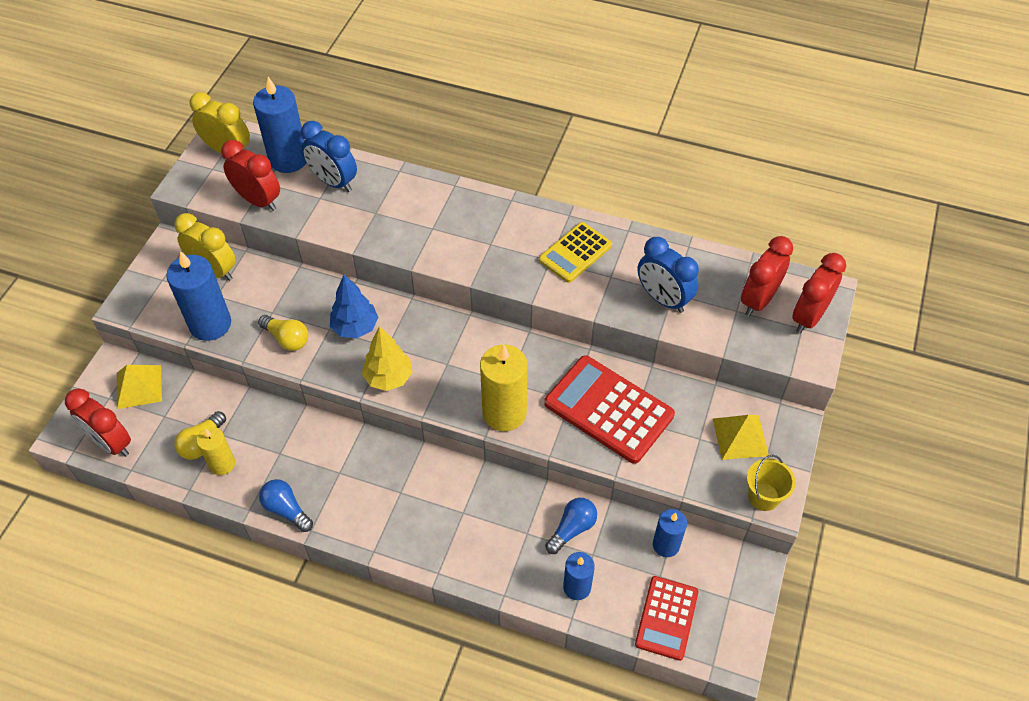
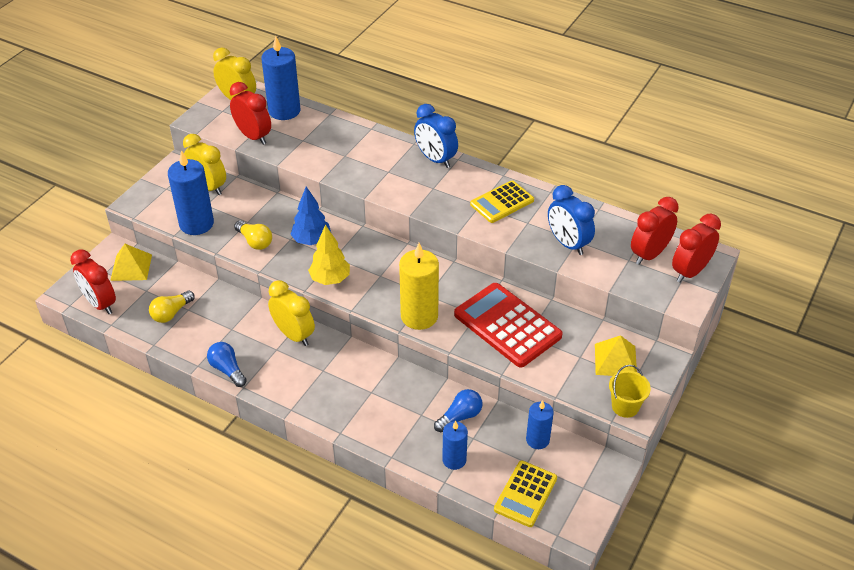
camera: 10 degrees right, 10 degrees down
yellow candle [196,427,235,475] -> none
blue clock [301,121,357,192] -> blue clock moved to [414,104,458,168]
red calculator [635,576,698,661] -> yellow calculator [494,460,557,527]
none -> yellow clock [268,280,315,346]

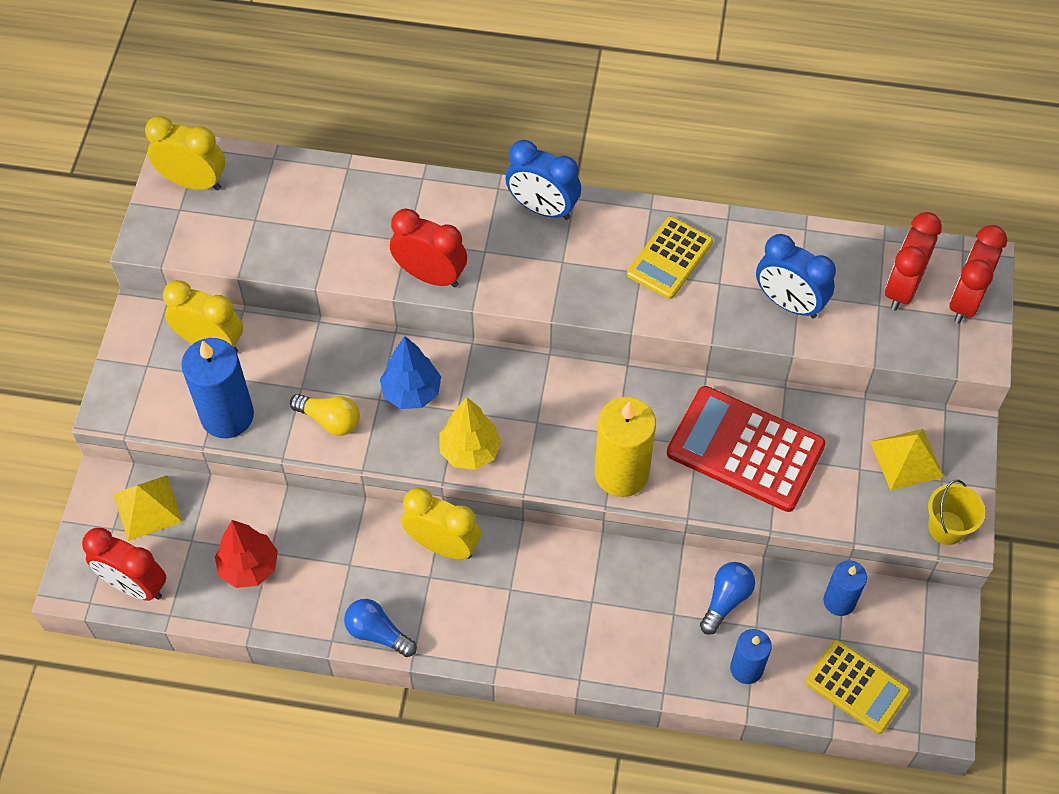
camera: 20 degrees left, 15 degrees up
yellow light bulb [149,291,195,323] -> red tree [215,520,278,588]
red clock [230,82,271,145] -> red clock moved to [390,208,467,288]
blue candle [261,36,300,120] -> none
yellow calculator [494,460,557,527] -> yellow calculator turned 60 degrees counterclockwise [806,640,910,734]

